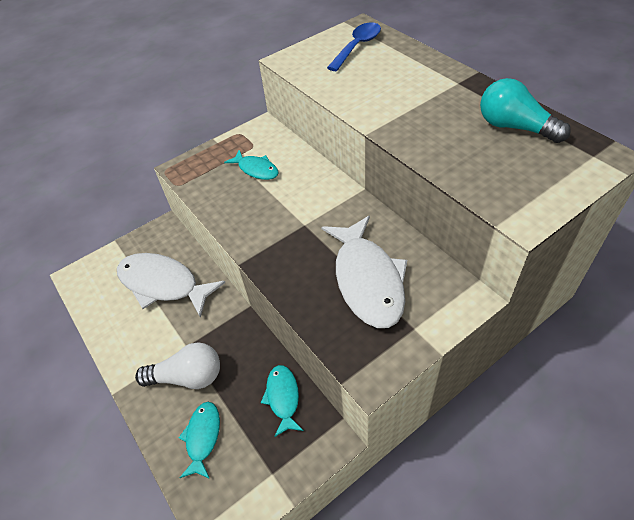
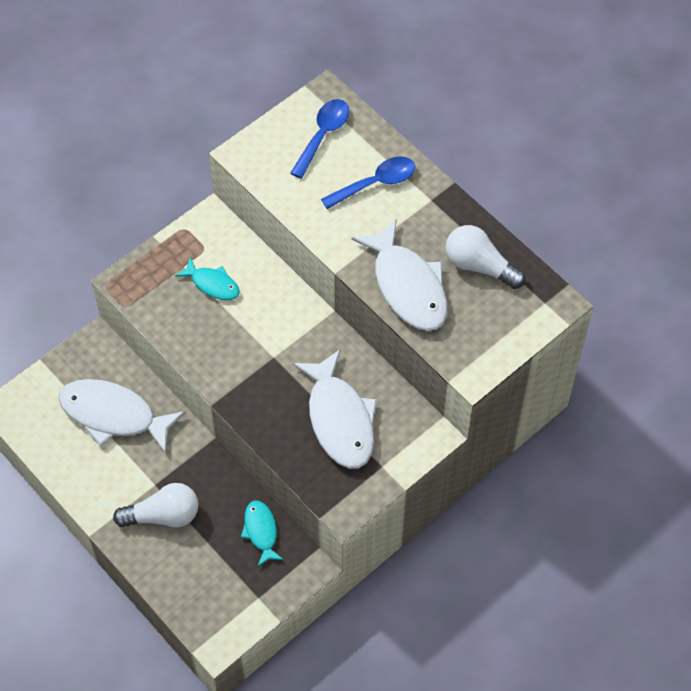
camera: 10 degrees left, 10 degrees up
turquoise fish [178,402,220,479] -> none
turquoise light bulb [480,78,571,143] -> white light bulb [446,225,525,289]
none -> blue spoon [321,156,415,209]
none -> white fish [351,218,447,331]

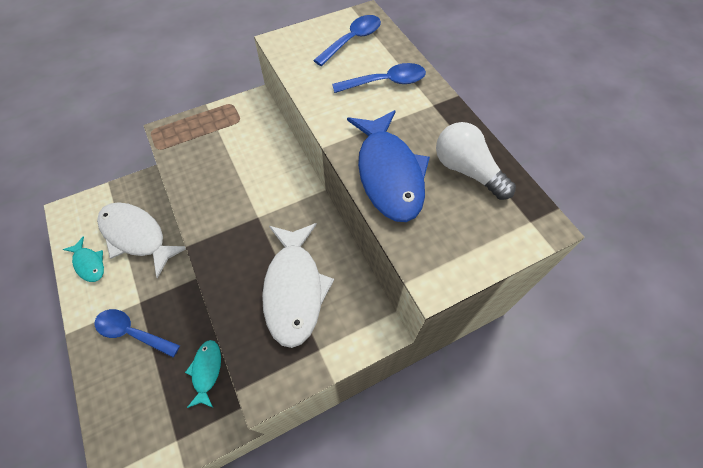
camera: 15 degrees right, 0 degrees up
white light bulb [113,483,199,527] -> blue spoon [94,309,180,357]
turquoise fish [175,258,240,300] -> turquoise fish moved to [63,237,104,282]
white fish [351,218,447,331] -> blue fish [347,110,430,222]

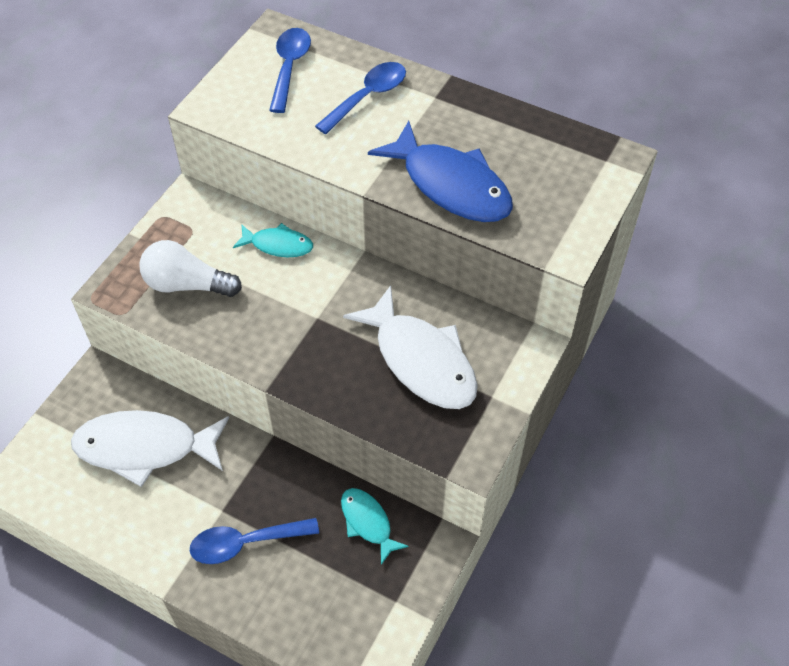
camera: 35 degrees left, 5 degrees down
turquoise fish [63,237,104,282] -> turquoise fish moved to [233,223,313,257]
white light bulb [436,122,516,200] -> white light bulb moved to [139,240,242,297]

